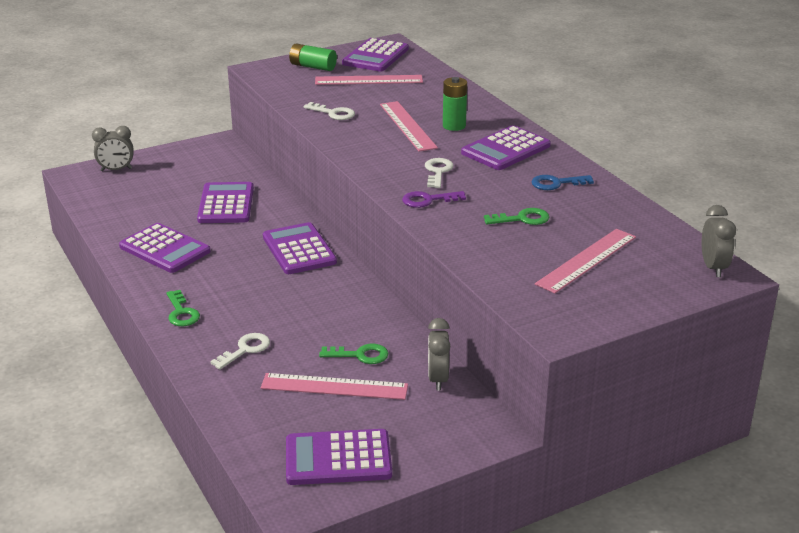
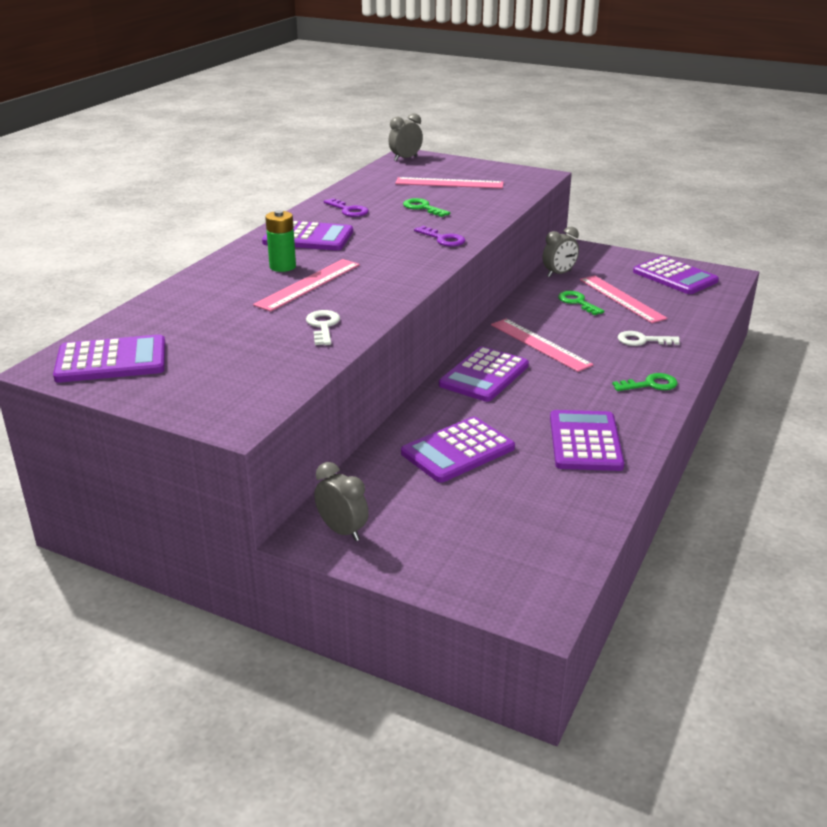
camera: 125 degrees left, 0 degrees up
grey clock [92,126,133,171] -> grey clock moved to [314,462,369,541]
green key [166,290,200,326] -> green key turned 45 degrees clockwise [612,373,677,391]
green battery [289,44,337,71] -> none
pink ruler [315,75,423,85] -> pink ruler moved to [491,319,594,372]
white key [425,158,454,188] -> none
blue key [531,175,594,190] -> purple key [324,198,369,217]

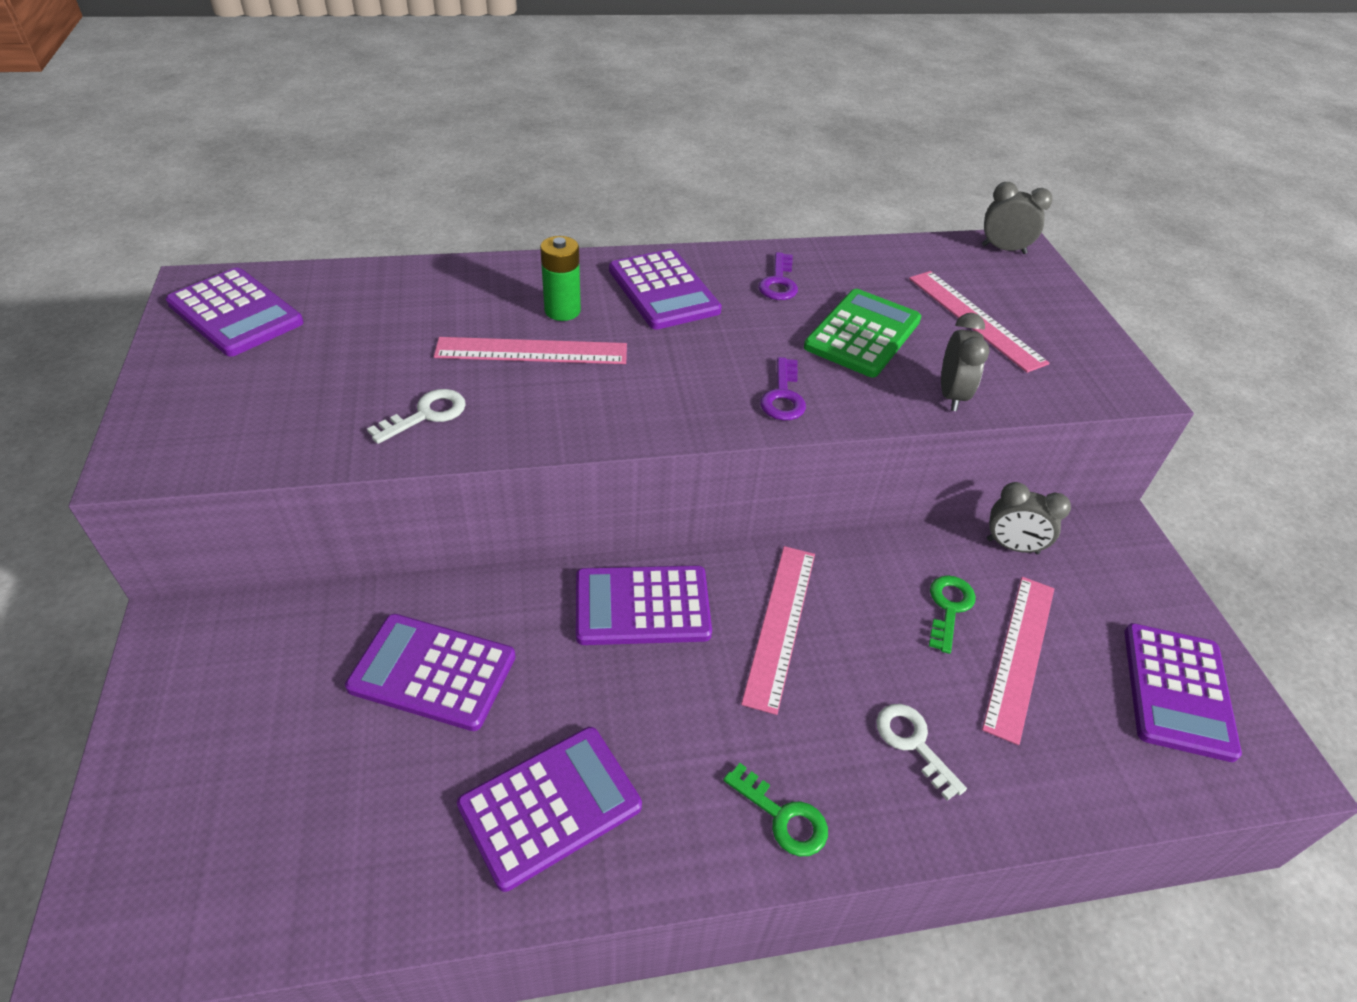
camera: 50 degrees right, 15 degrees up
grey clock [314,462,369,541] -> grey clock moved to [941,313,990,411]
green key [403,198,450,217] -> green calculator [804,289,921,377]

